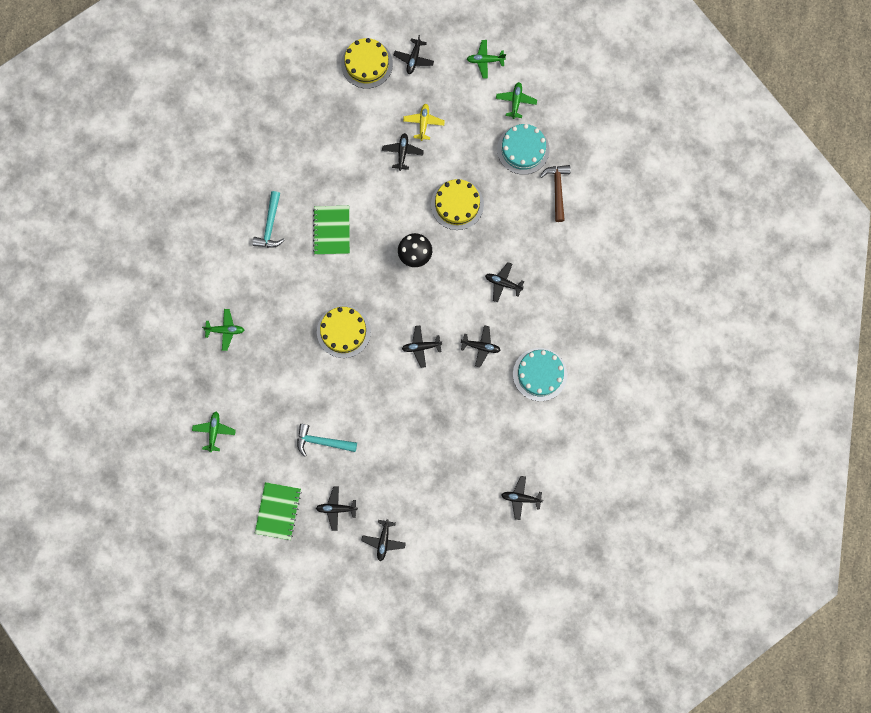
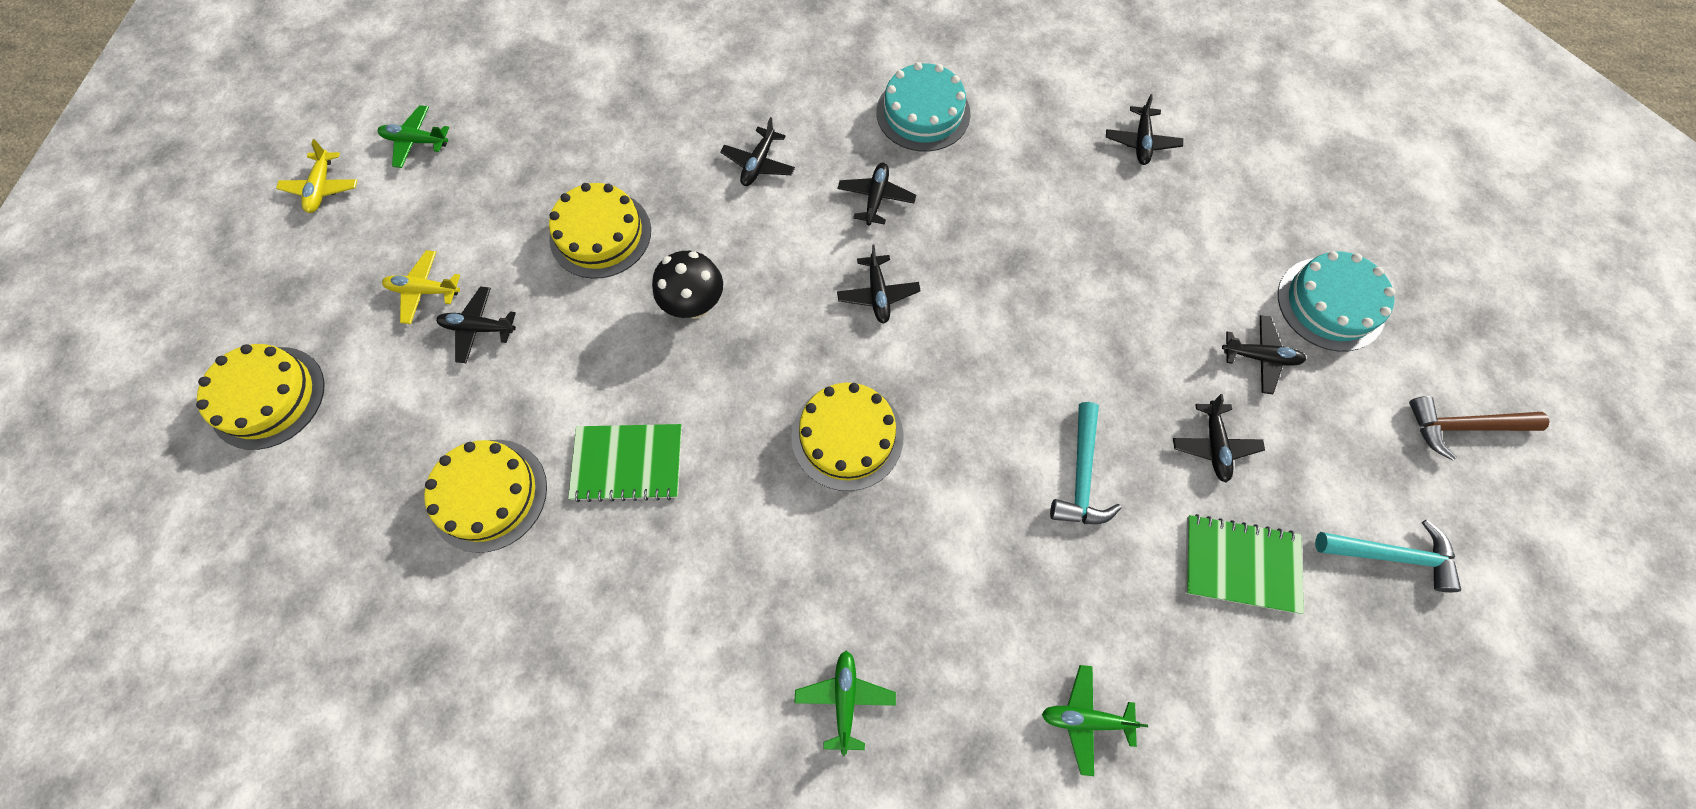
camera: 90 degrees left, 10 degrees down
turquoise hammer [252,191,285,248] -> turquoise hammer moved to [1315,520,1461,592]
black plane [394,35,434,74] -> none
green plane [467,40,506,79] -> yellow plane [276,139,357,213]
turquoise cake [497,124,550,175] -> turquoise cake moved to [1278,251,1395,351]
brown hammer [540,165,571,222] -> brown hammer moved to [1409,396,1550,460]
none -> yellow cake [424,440,547,553]

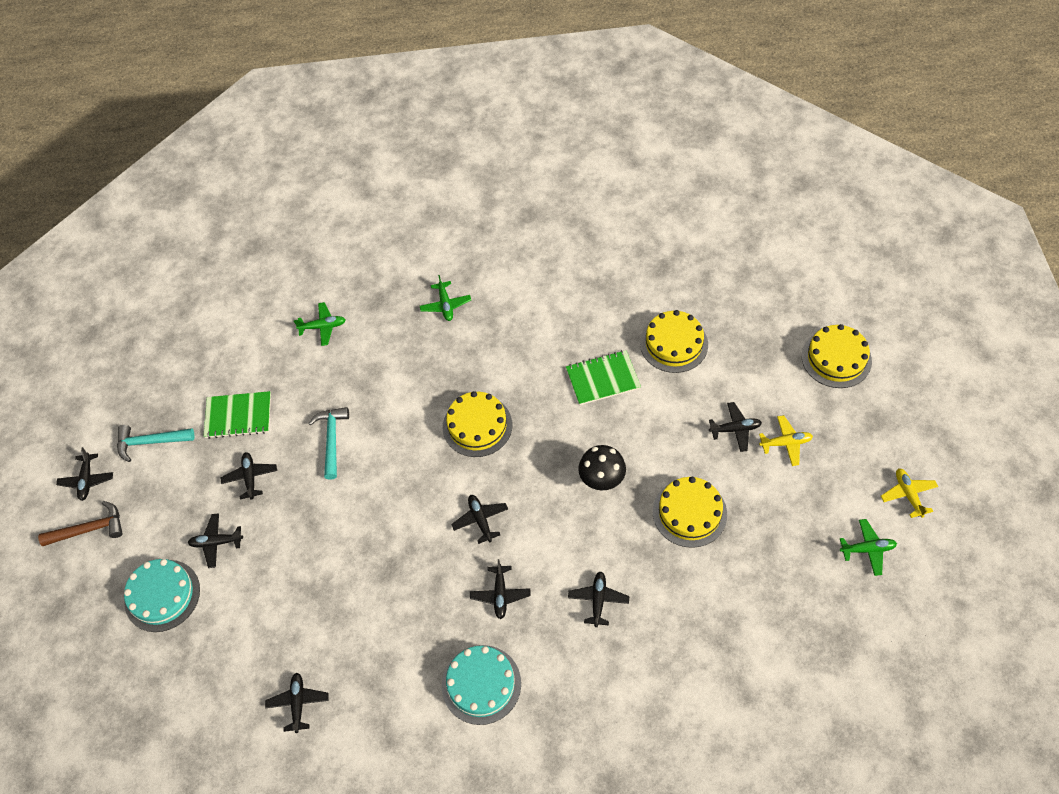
camera: 170 degrees right, 10 degrees down
none -> black plane [56,447,113,501]

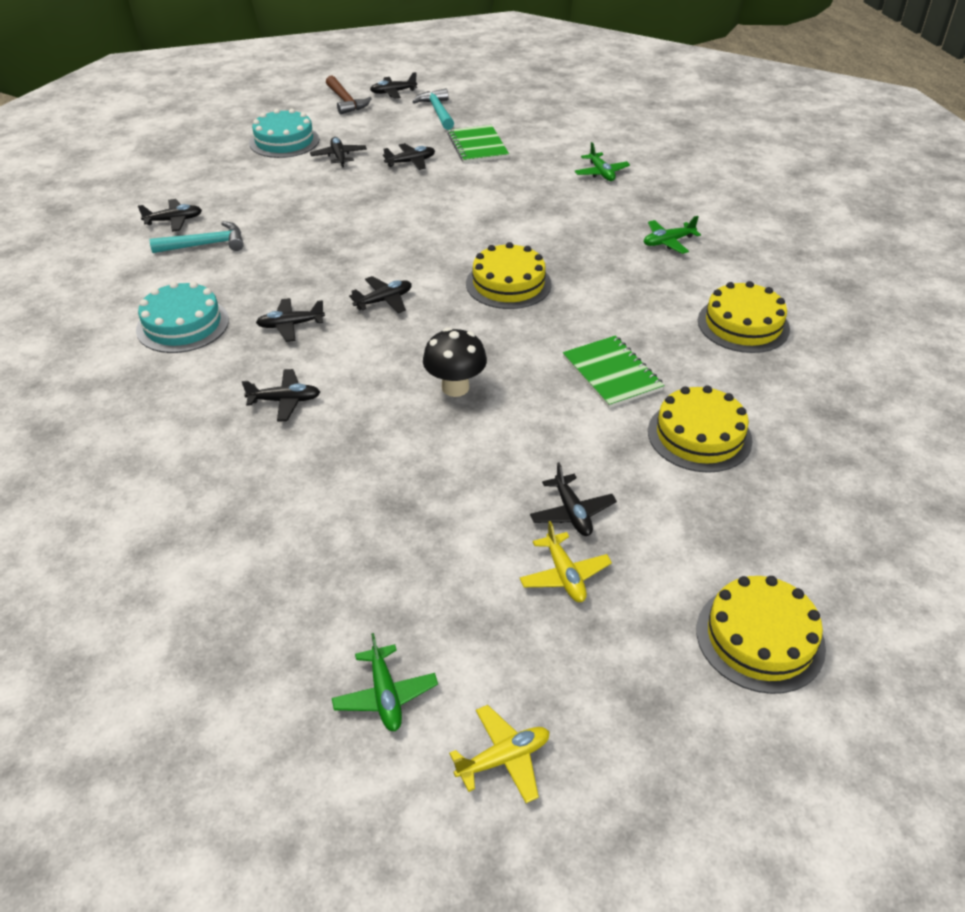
camera: 75 degrees right, 15 degrees down
turquoise hammer [308,407,349,480] -> turquoise hammer moved to [149,221,244,253]
yellow cake [653,477,727,548] -> yellow cake moved to [698,281,790,353]

